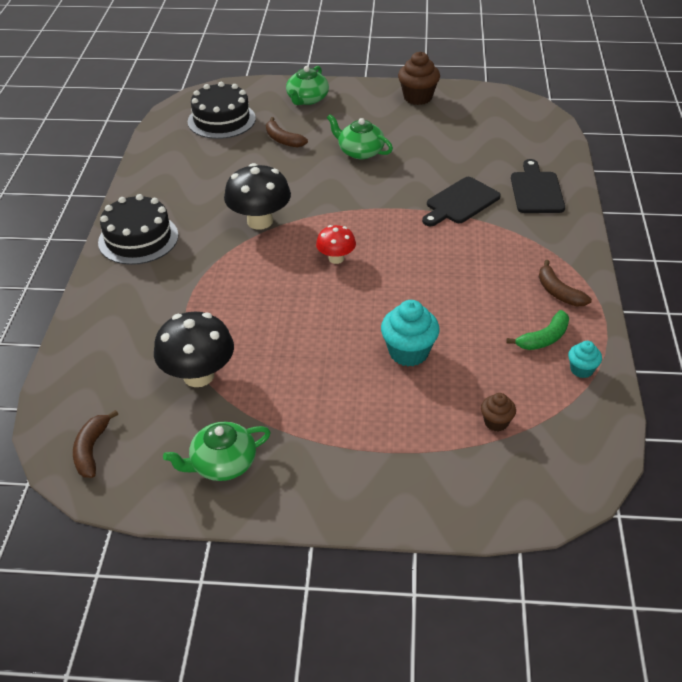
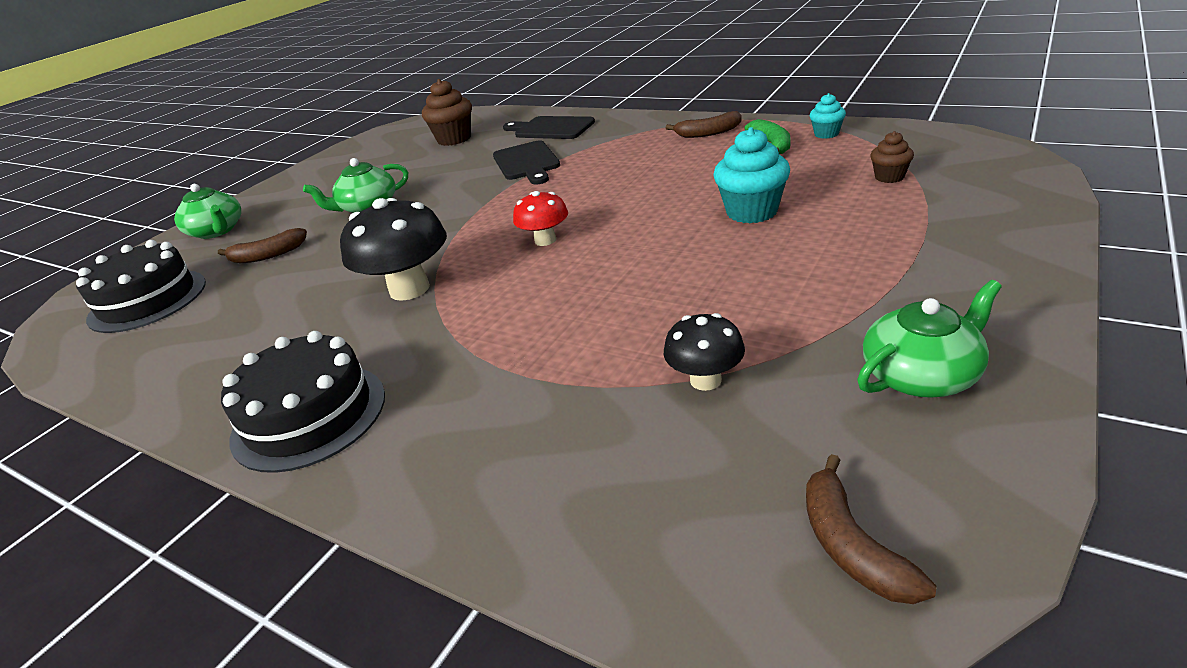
camera: 60 degrees left, 10 degrees down
brown banana [73,410,118,478] -> brown banana turned 45 degrees clockwise [806,454,937,604]
black mushroom [154,312,234,387] -> black mushroom [664,313,745,391], size x0.58
green teapot [163,422,271,481] -> green teapot turned 120 degrees counterclockwise [857,280,1002,398]
brown cupcake [398,51,440,105] -> brown cupcake moved to [422,79,472,146]

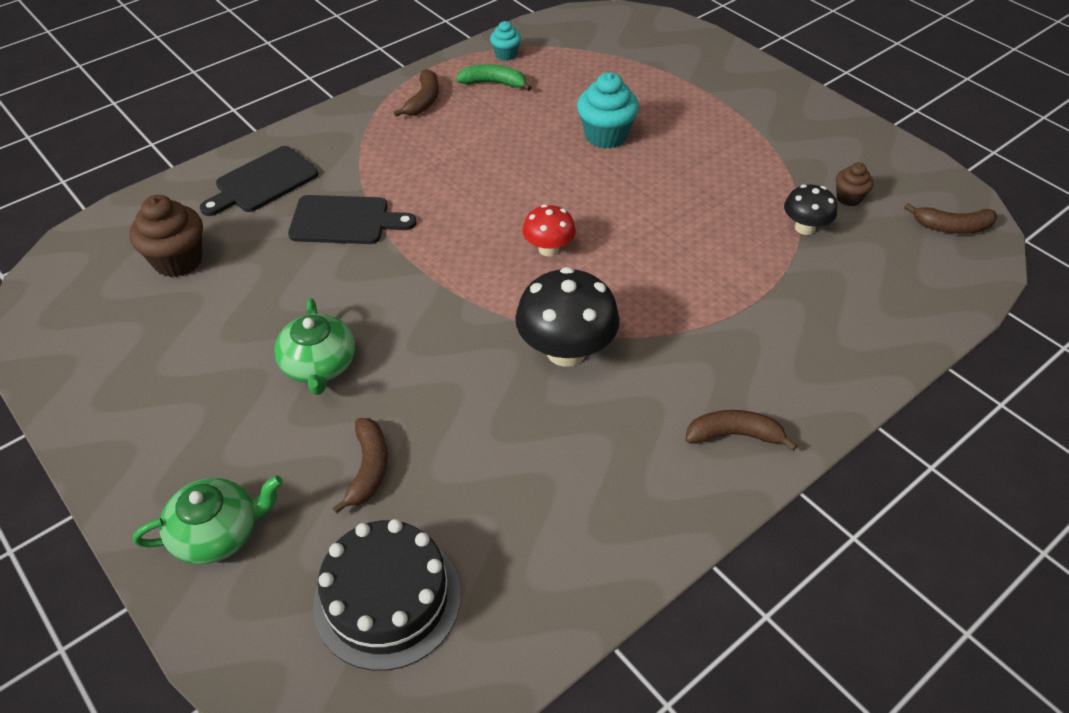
camera: 75 degrees left, 15 degrees up
black cake [221,331,385,473] -> brown banana [686,410,797,451]
green teapot [857,280,1002,398] -> none
brown cupcake [870,131,914,183] -> brown cupcake moved to [836,162,873,206]

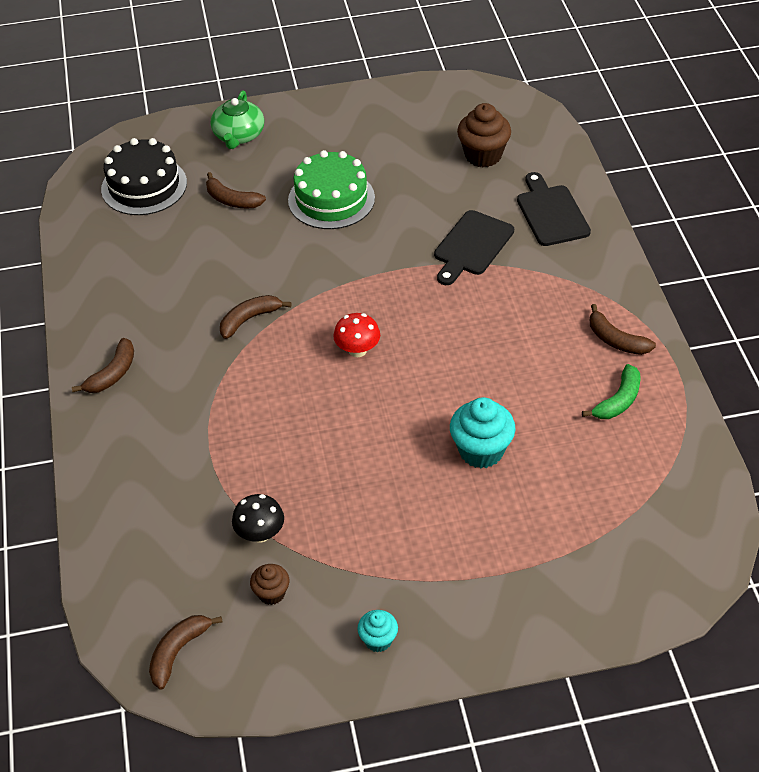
camera: 120 degrees right, 0 degrees up
green teapot [274,298,355,395] -> green cake [288,150,375,229]
turquoise cupcake [490,21,521,61] -> turquoise cupcake moved to [357,610,398,652]
black mushroom [515,267,620,367] -> brown banana [220,295,291,339]

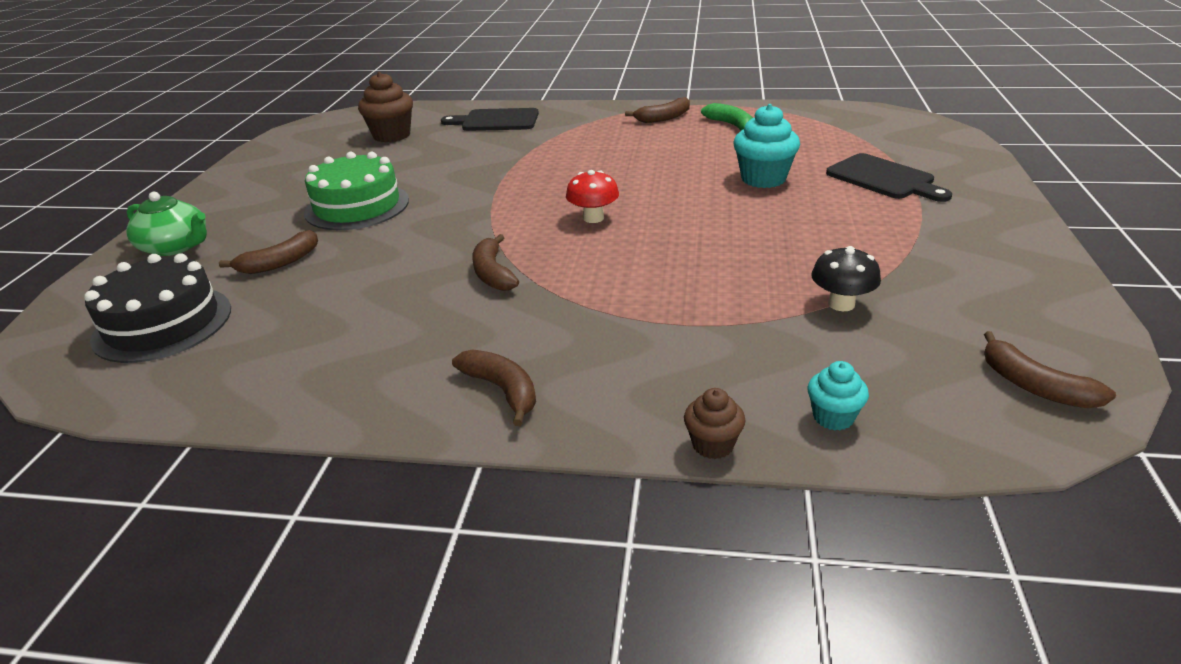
camera: 70 degrees left, 15 degrees down
brown cupcake [250,564,289,605] -> brown cupcake moved to [684,388,746,459]
turquoise cupcake [357,610,398,652] -> turquoise cupcake moved to [808,361,869,430]
black cutting board [434,210,514,285] -> black cutting board moved to [826,153,952,202]

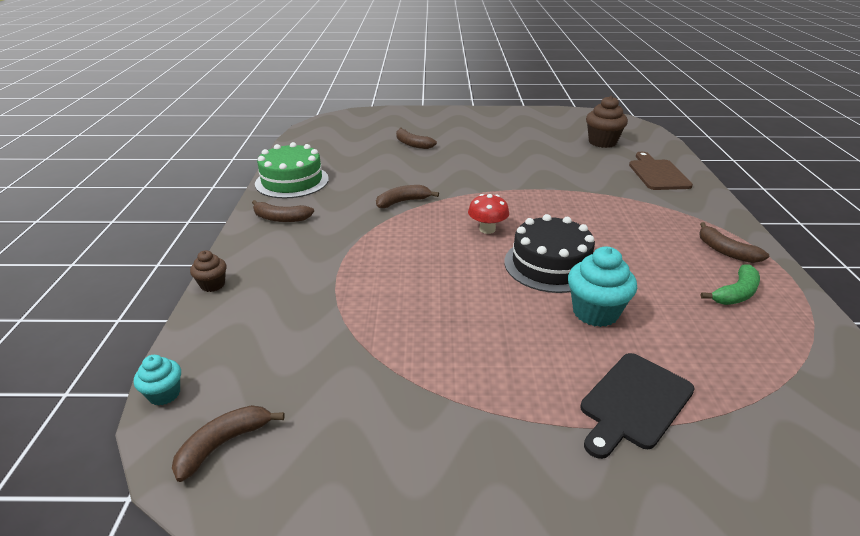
camera: 80 degrees right, 0 degrees up
black cake [84,253,231,363] -> black cake moved to [504,214,595,293]
green teapot [126,192,207,256] -> none
green cake [304,152,409,230] -> green cake moved to [255,142,329,198]
black cutting board [441,108,539,131] -> brown cutting board [629,152,693,190]
brown banana [452,349,536,426] -> brown banana turned 60 degrees clockwise [252,200,314,222]
turquoise cupcake [808,361,869,430] -> turquoise cupcake moved to [134,355,181,406]
black mushroom [811,246,881,311] -> none

